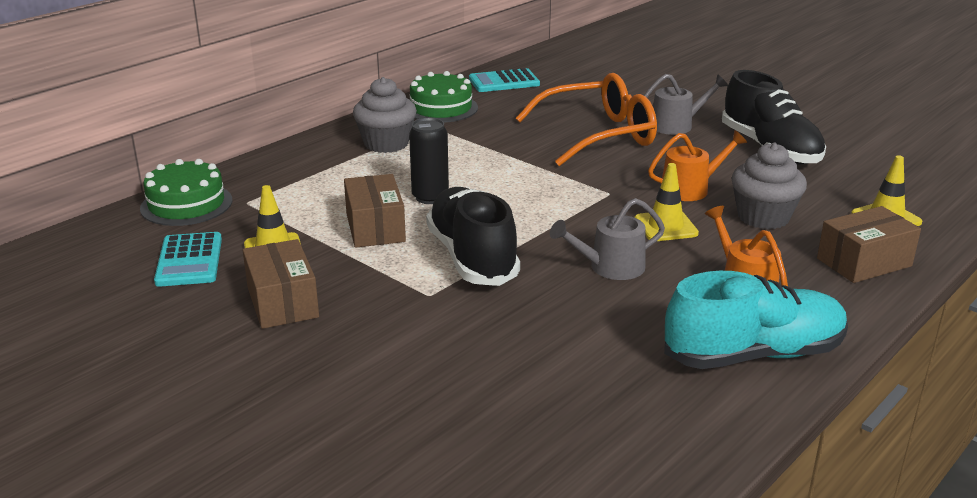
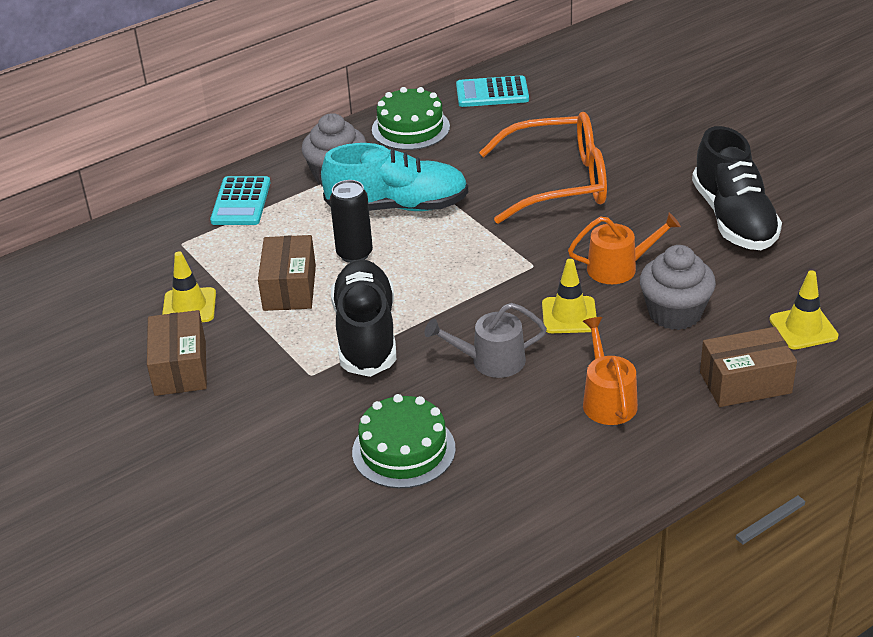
camera: 15 degrees right, 10 degrees up
green cake [140,159,232,226] -> green cake moved to [352,394,456,489]
turquoise calculator [154,232,222,287] -> turquoise calculator moved to [210,176,270,225]
grey watering can [644,74,728,135] -> none
turquoise shoe [664,271,848,369] -> turquoise shoe moved to [321,143,468,211]

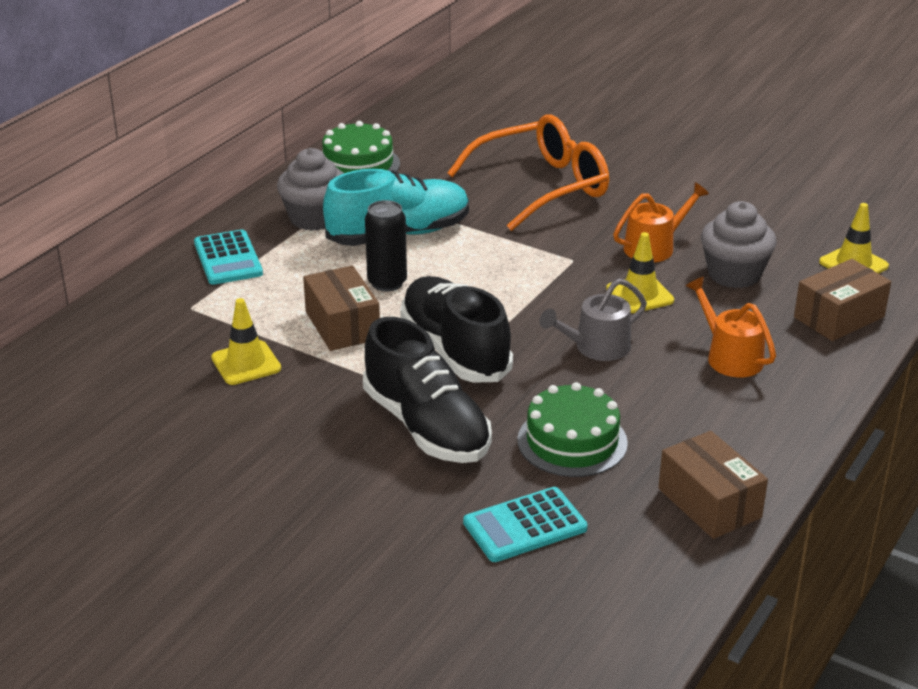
camera: 25 degrees left, 5 degrees down
brown box [147,310,207,396] -> brown box moved to [658,431,768,539]
turquoise calculator [456,75,529,107] -> turquoise calculator moved to [463,487,588,562]
black shoe [692,126,782,250] -> black shoe moved to [363,317,492,463]

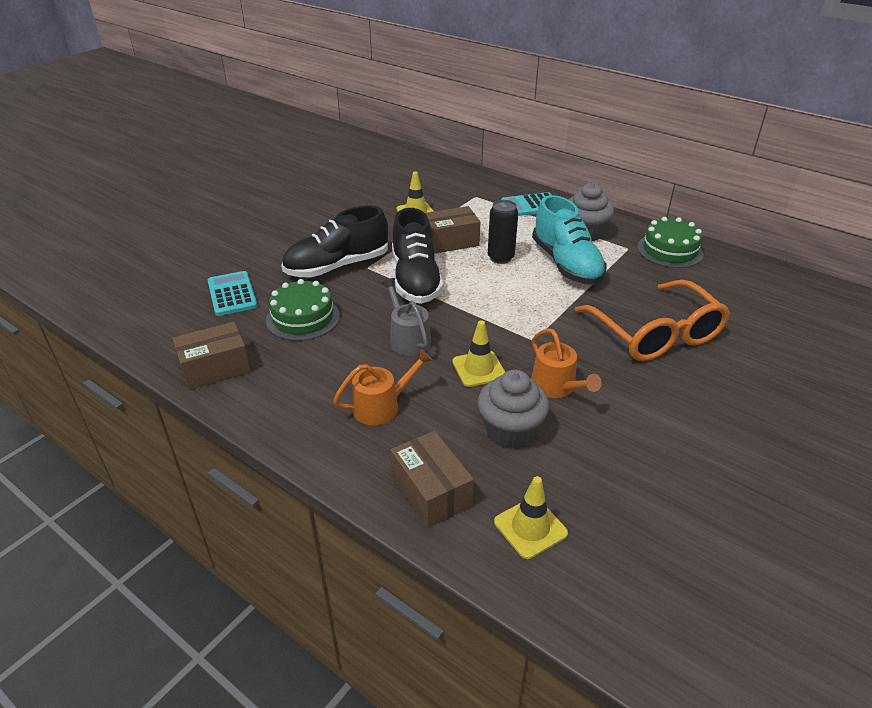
camera: 95 degrees right, 5 degrees up
black shoe [400,276,513,382] -> black shoe turned 105 degrees clockwise [392,208,444,304]

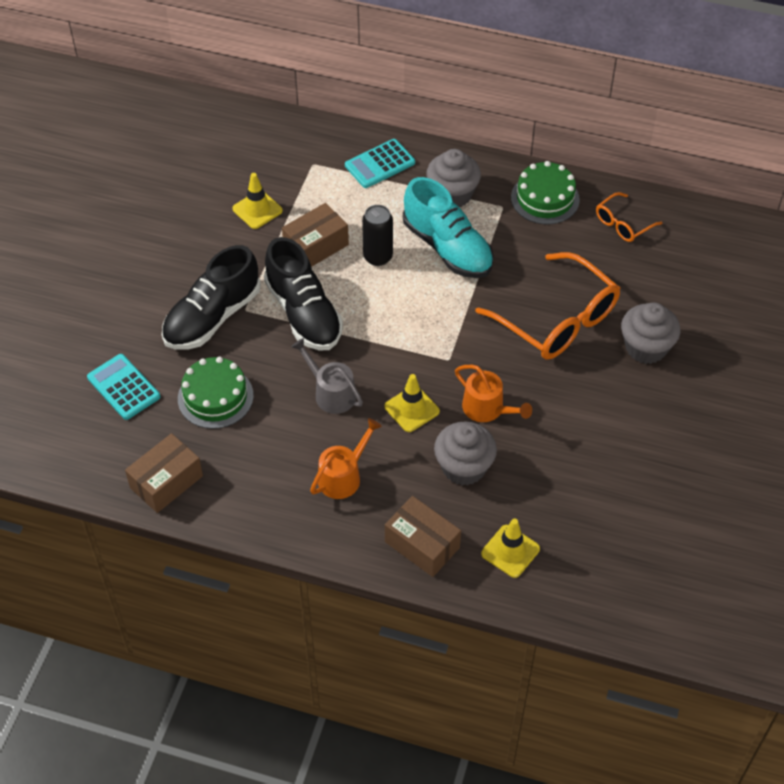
camera: 20 degrees left, 15 degrees up
none -> orange glasses [596,192,662,242]
none -> grey cupcake [621,302,680,364]

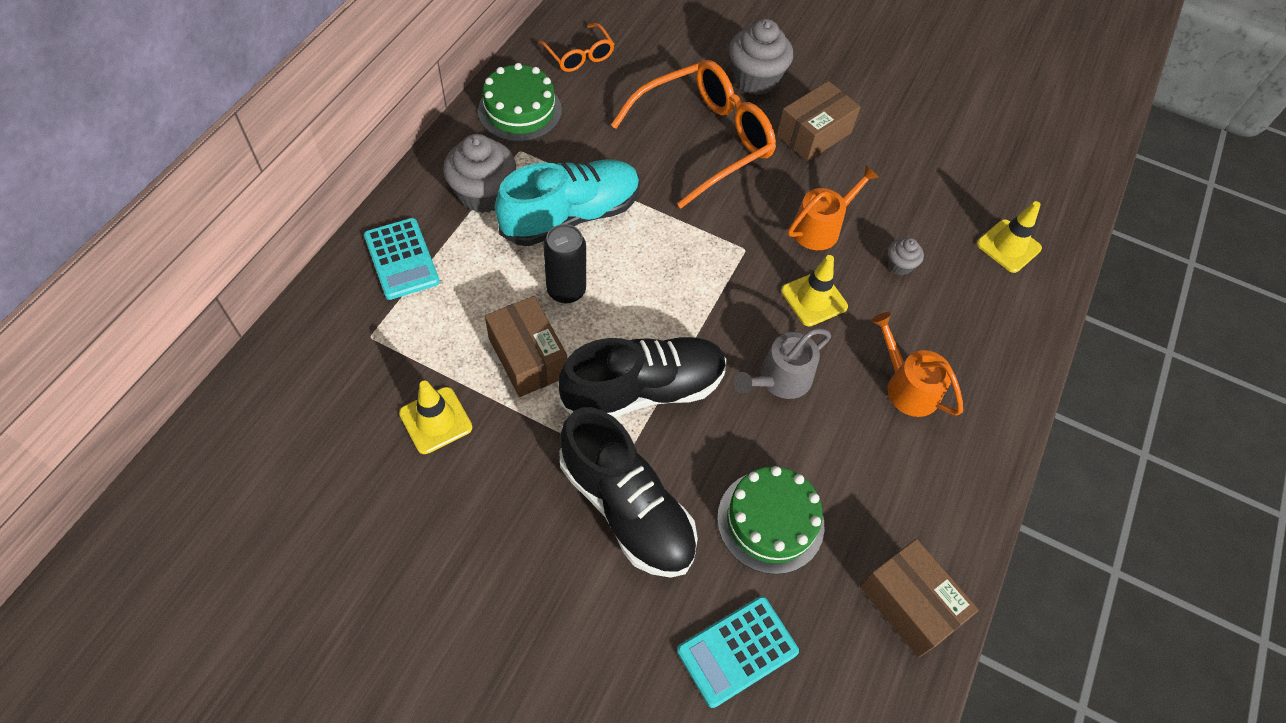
camera: 85 degrees left, 5 degrees up
brown box [385,496,461,577] -> brown box moved to [777,81,861,161]
grey cupcake [434,422,497,486] -> grey cupcake [888,238,924,275], size x0.50

